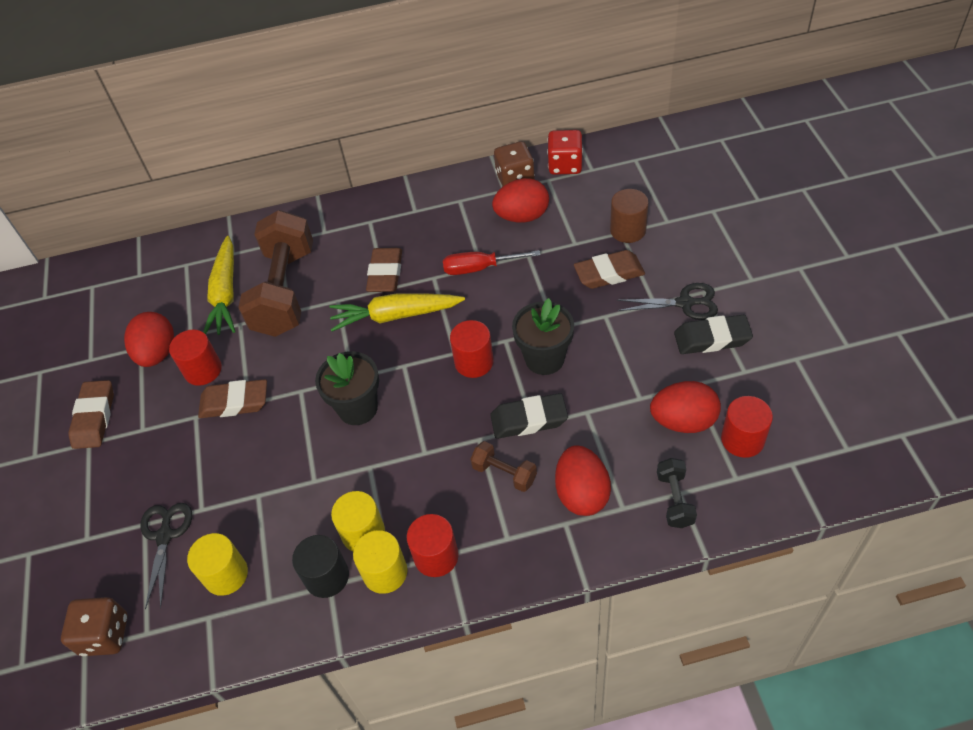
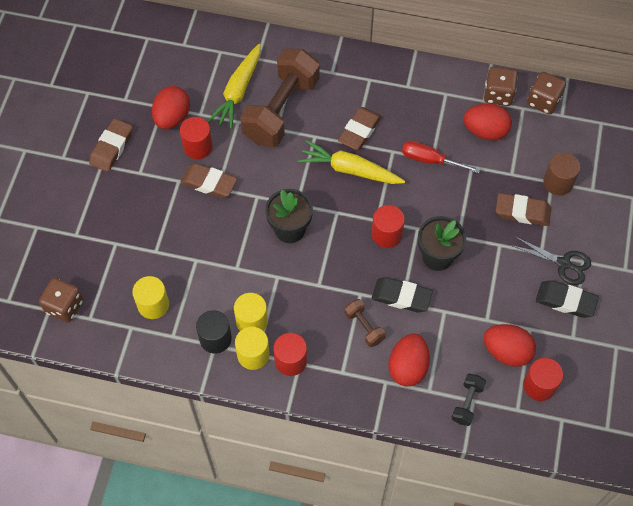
camera: 20 degrees right, 10 degrees up
black scissors [140,503,192,609] -> none
red dice [547,130,583,175] -> brown dice [527,72,566,114]

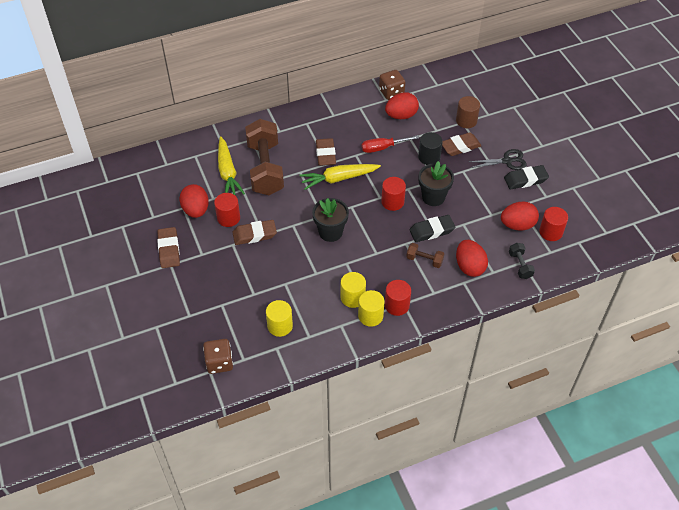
camera: 35 degrees left, 10 degrees down
black cylinder [196,310,232,354] -> black cylinder moved to [418,132,443,165]
brown dice [527,72,566,114] -> none

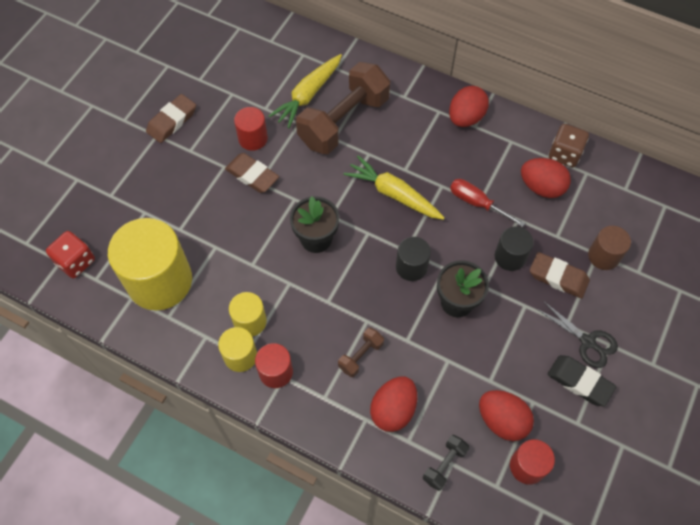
camera: 50 degrees right, 10 degrees up
red egg [179,184,209,218] -> red egg moved to [449,86,489,127]
brown dice [203,339,233,374] -> red dice [46,231,95,278]
yellow cylinder [266,300,293,337] -> yellow cylinder [108,218,192,310], size x2.02
brown eraser [316,138,336,166] -> none
red cylinder [381,177,406,211] -> black cylinder [396,237,431,281]
brown dumbbell [406,243,444,268] -> brown dumbbell turned 60 degrees clockwise [338,328,384,377]
black eraser [409,215,455,242] -> none

